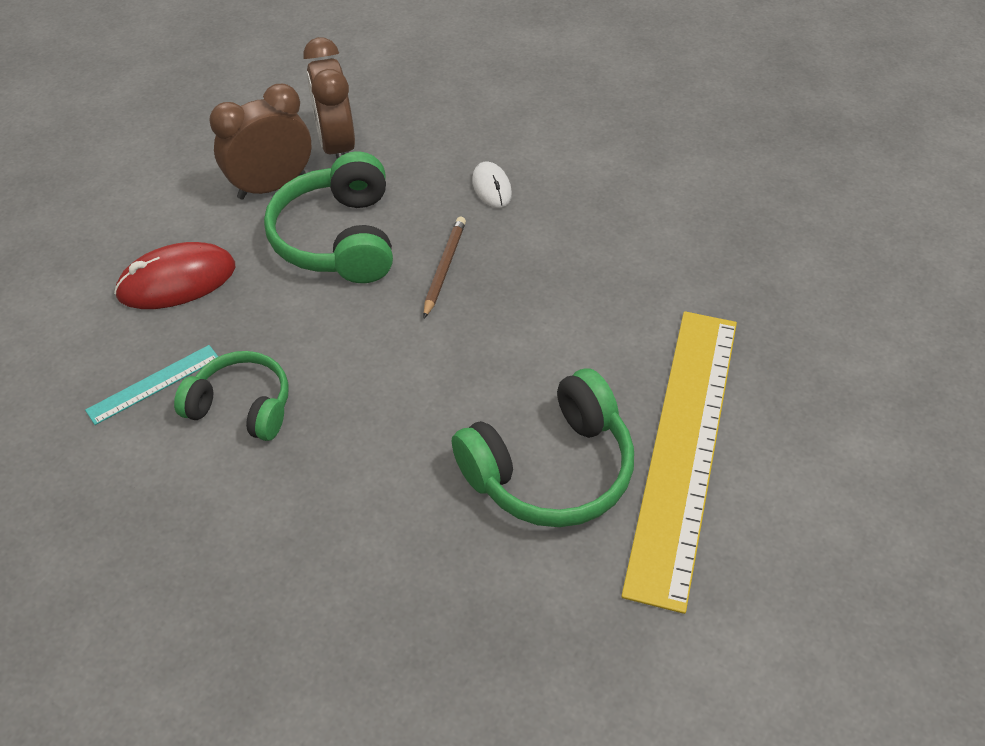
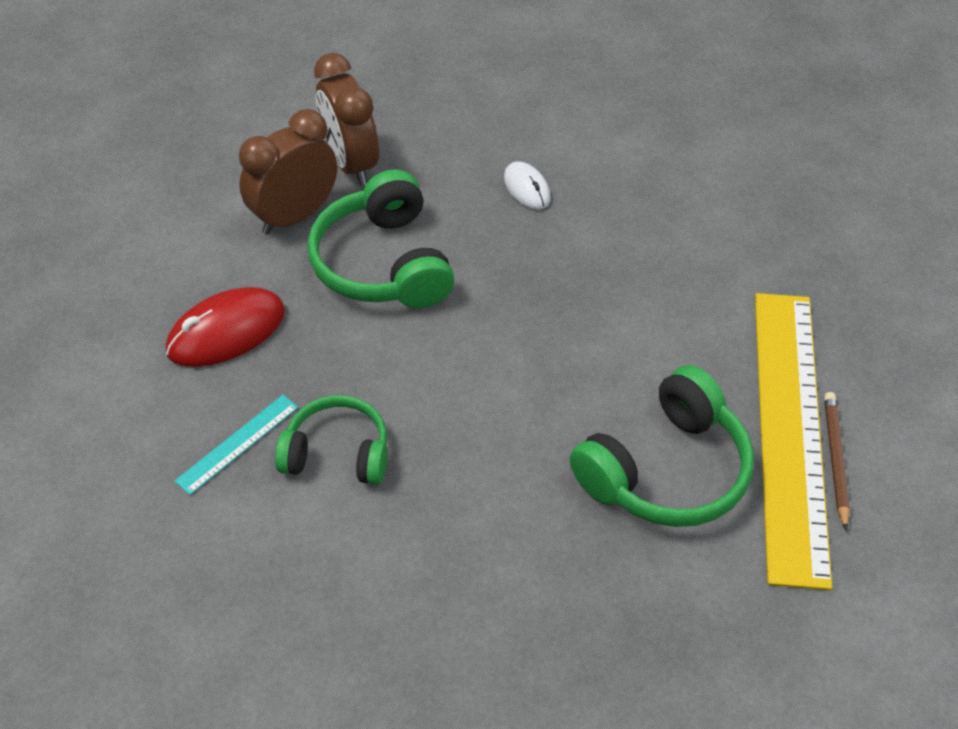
camera: 10 degrees left, 0 degrees up
brown pencil [423,217,466,318] -> brown pencil moved to [824,392,850,530]

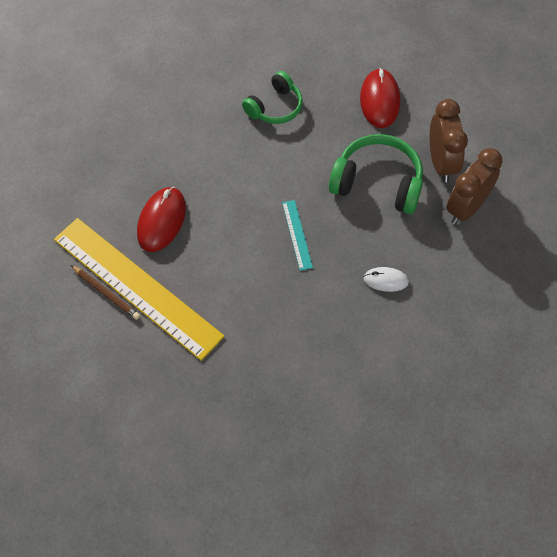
camera: 125 degrees right, 10 degrees up
turquoise ruler [174,395,299,495] -> turquoise ruler moved to [282,200,313,271]
brown clock [314,53,379,186] -> brown clock turned 60 degrees counterclockwise [446,148,503,224]
green headphones [570,365,754,527] -> red mouse [137,187,186,252]

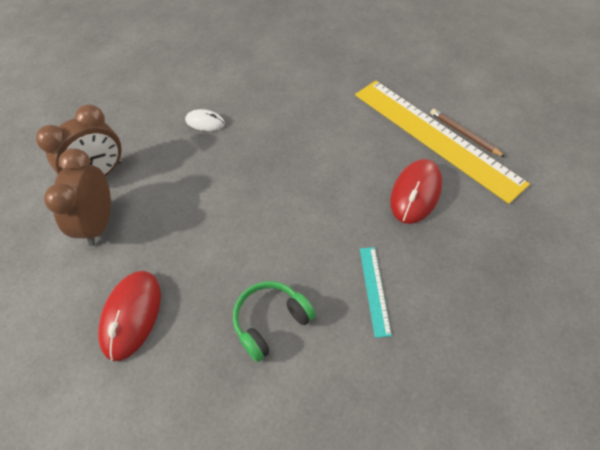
camera: 170 degrees left, 5 degrees down
turquoise ruler [282,200,313,271] -> turquoise ruler moved to [360,247,392,338]
green headphones [329,134,423,214] -> none

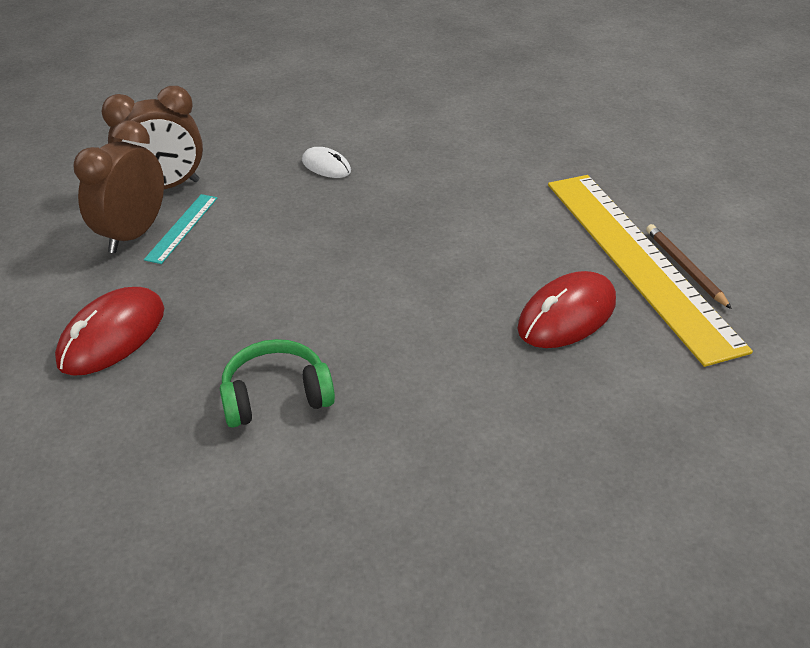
camera: 20 degrees right, 15 degrees down
turquoise ruler [360,247,392,338] -> turquoise ruler moved to [144,194,217,264]

